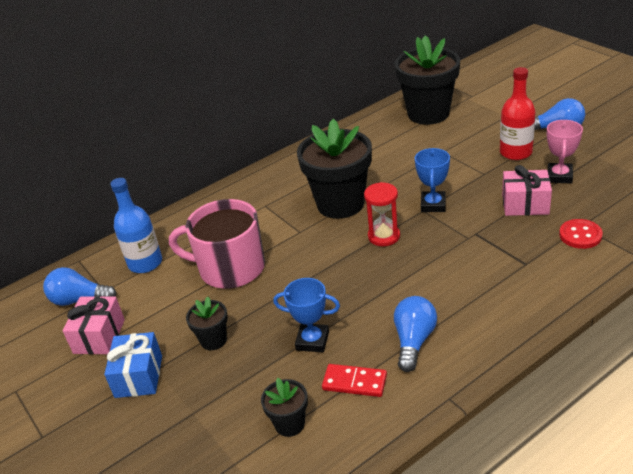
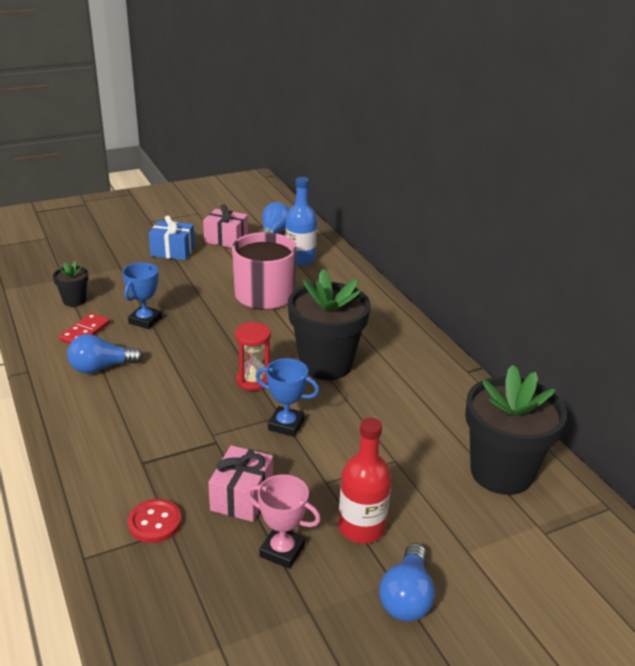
camera: 95 degrees right, 5 degrees down
black flower pot [186,297,228,350] -> none
blue light bulb [394,296,437,372] -> blue light bulb turned 135 degrees clockwise [67,334,143,374]

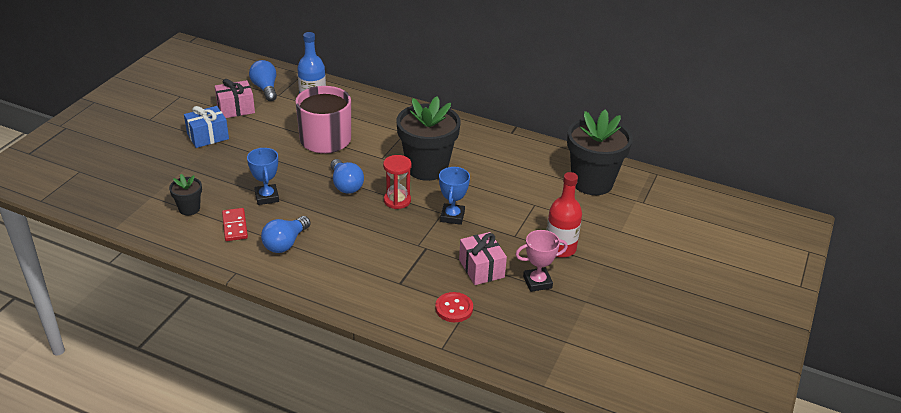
camera: 40 degrees left, 5 degrees up
blue trophy [255,358,319,437] -> blue trophy turned 60 degrees counterclockwise [439,167,470,225]
blue light bulb [379,543,435,621] -> blue light bulb moved to [331,159,364,194]

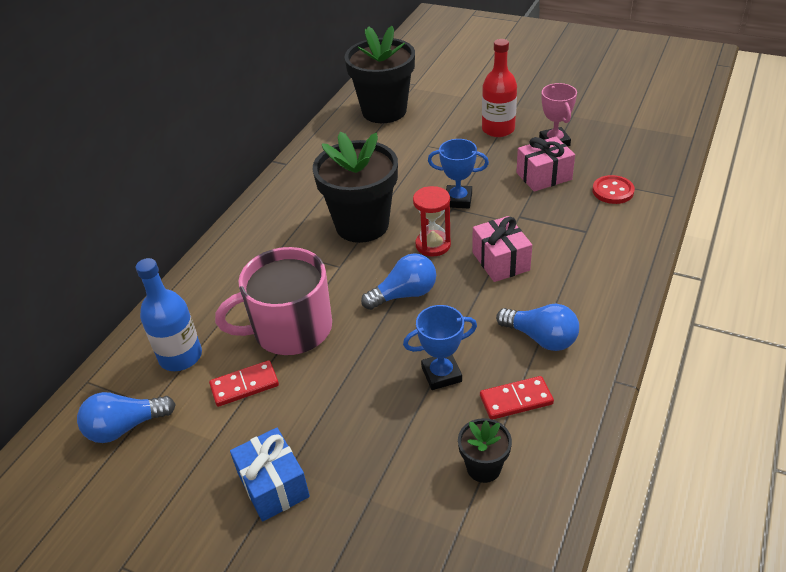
camera: 85 degrees left, 5 degrees up
pink gift [215,79,255,118] -> pink gift moved to [472,216,532,282]
none -> red domino [209,360,279,407]

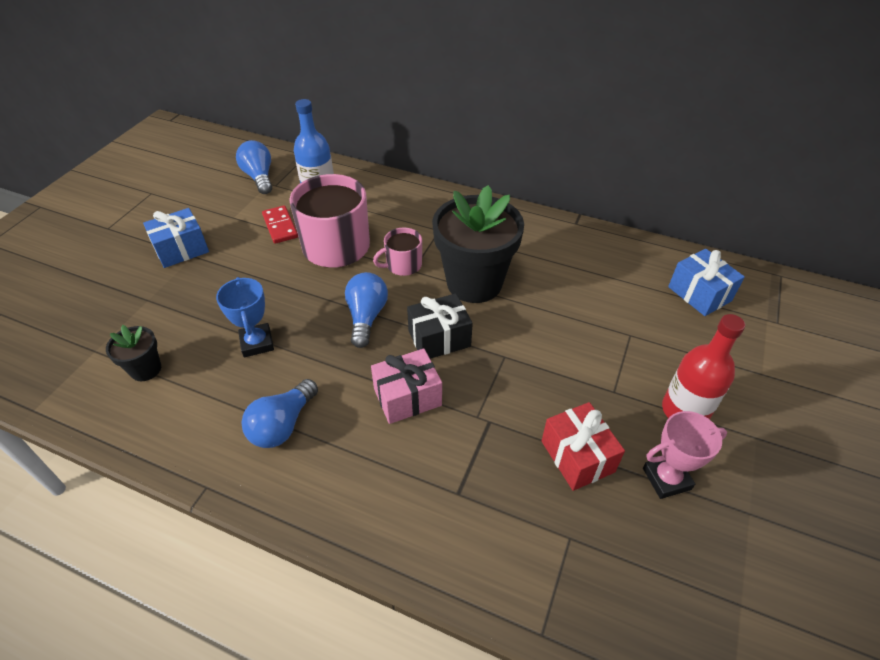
camera: 85 degrees right, 5 degrees up
black flower pot [344,26,415,123] -> blue gift [668,249,745,316]
blue light bulb [361,253,436,310] -> blue light bulb turned 150 degrees counterclockwise [345,272,388,348]
red hourglass [413,186,451,257] -> black gift [407,293,473,359]
blue trophy [428,139,489,208] -> none
red domino [480,376,554,420] -> none
pink gift [516,137,575,192] -> red gift [542,402,625,491]
red button [592,175,635,204] -> none
none -> pink mug [373,227,422,276]

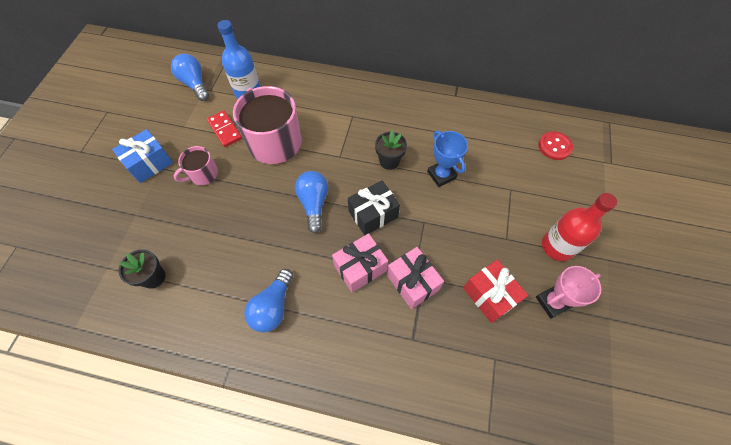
camera: 10 degrees left, 15 degrees up
blue trophy [216,277,274,357] -> blue trophy moved to [427,131,468,187]
pink mug [373,227,422,276] -> pink mug moved to [174,146,218,185]
black flower pot [432,185,524,303] -> black flower pot [375,130,407,170], size x0.47
blue gift [668,249,745,316] -> red button [539,131,573,160]
none -> pink gift [387,247,444,309]

